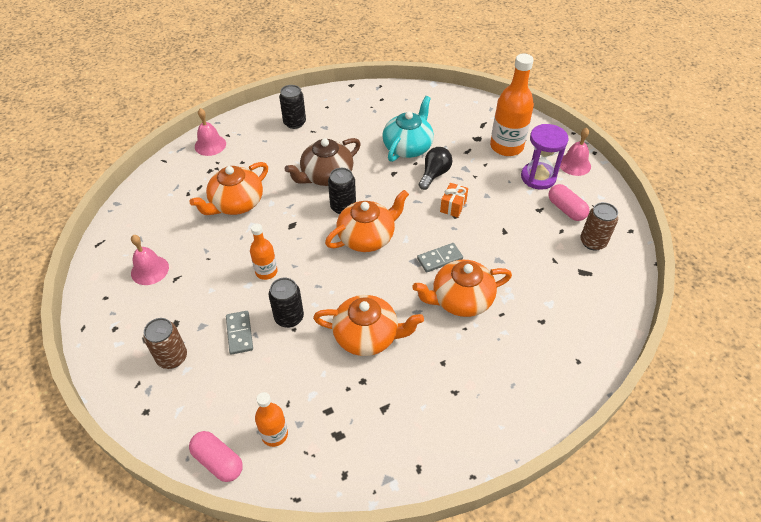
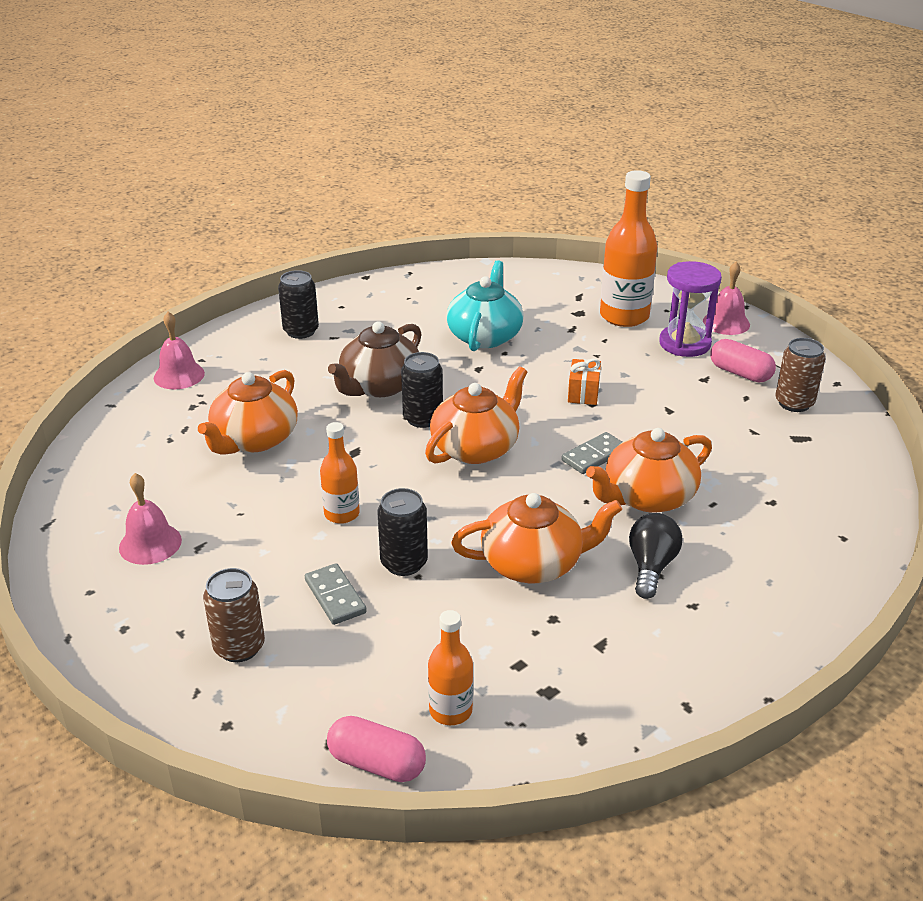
camera: 15 degrees left, 15 degrees down
black light bulb [419,147,453,190] -> black light bulb moved to [629,513,682,599]

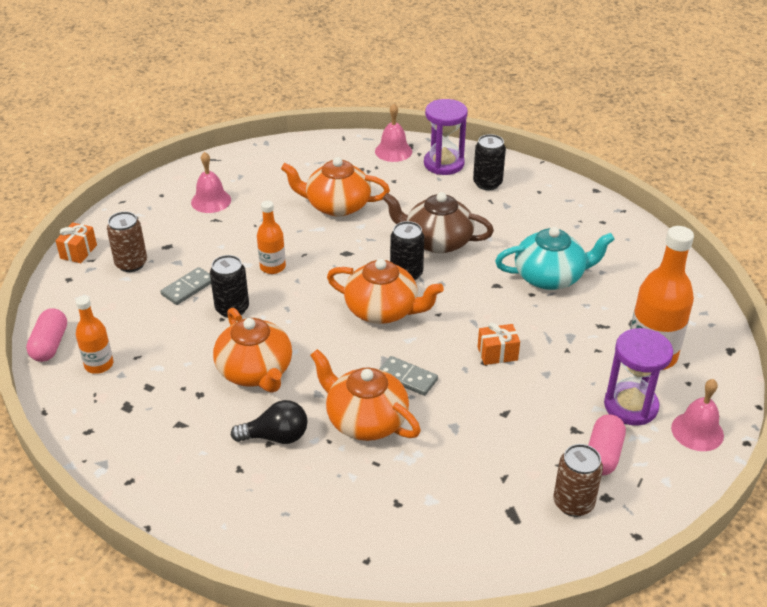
camera: 70 degrees right, 5 degrees up
none -> orange gift [55,222,97,263]
none -> purple hourglass [424,99,468,175]

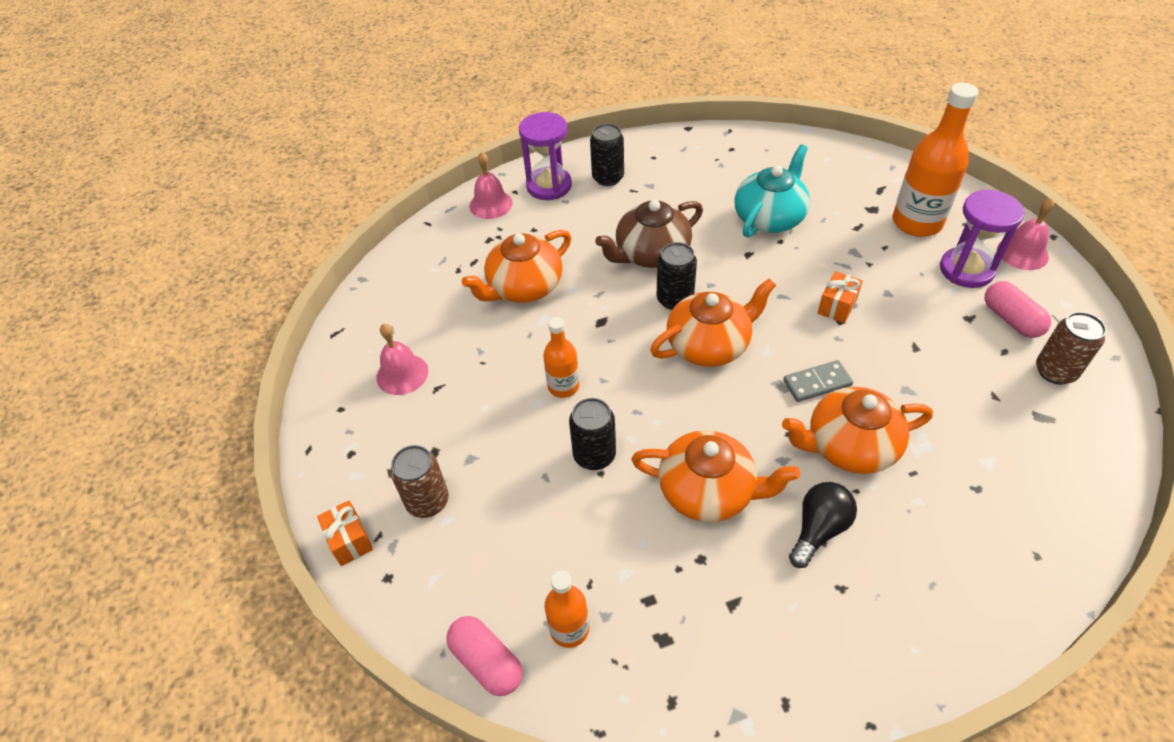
camera: 45 degrees left, 10 degrees up
grey domino [161,267,211,305] -> none

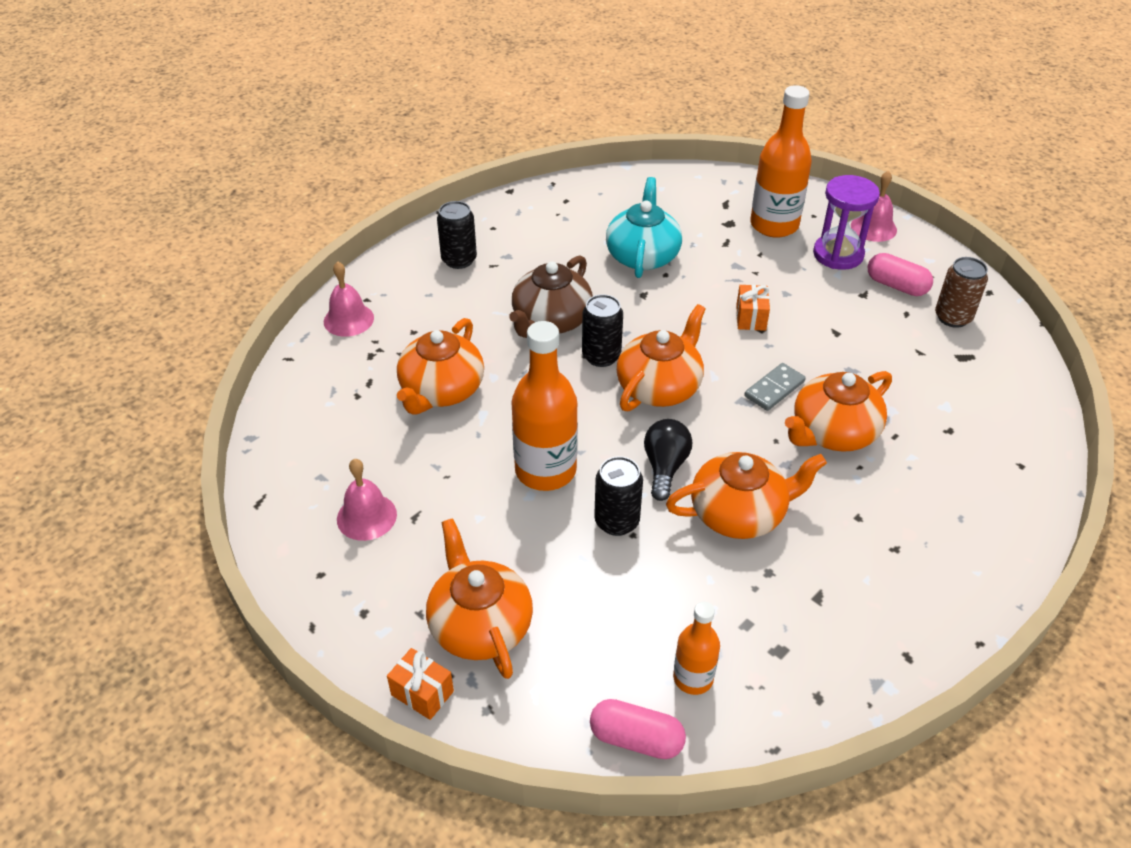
camera: 30 degrees left, 5 degrees down
brown can [390,445,449,518] -> orange teapot [426,518,533,679]
purple hourglass [519,112,572,200] -> none
orange bottle [543,317,579,398] -> orange bottle [511,321,578,491], size x1.79
black light bulb [789,482,857,568] -> black light bulb moved to [644,419,692,501]

